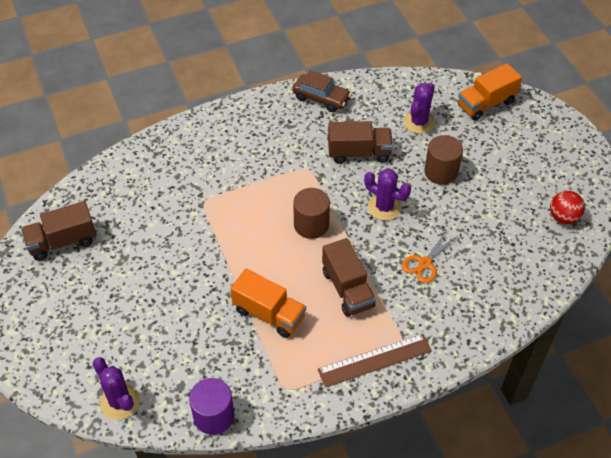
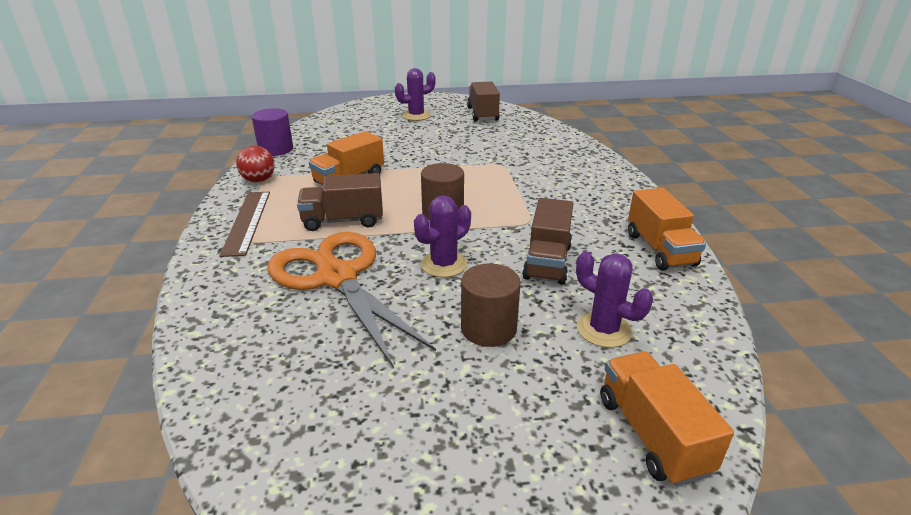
camera: 105 degrees right, 20 degrees down
purple cactus [93,357,140,420] -> purple cactus moved to [395,68,436,121]
brown car [292,70,351,112] -> orange truck [628,188,706,270]
orange scissors [402,230,456,283] -> orange scissors [268,232,436,368], size x2.26
red ball [550,191,585,224] -> red ball moved to [236,146,275,183]

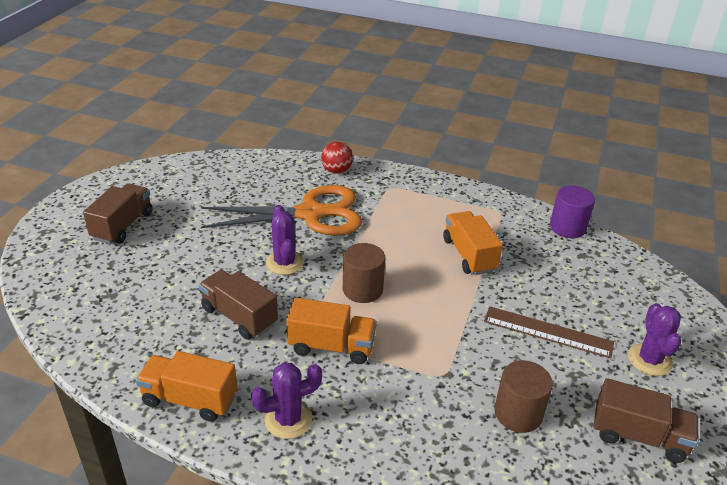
camera: 115 degrees right, 5 degrees up
brown ruler [219,192,270,257] -> brown ruler moved to [484,306,614,358]
red ball [236,146,275,183] -> red ball moved to [321,142,353,174]
brown truck [297,173,383,231] -> brown truck moved to [83,183,153,244]
brown cylinder [461,263,521,347] -> brown cylinder moved to [494,360,553,433]
purple cactus [576,251,653,348] -> purple cactus moved to [251,362,322,439]
orange truck [600,352,734,486] -> orange truck moved to [286,298,377,364]

